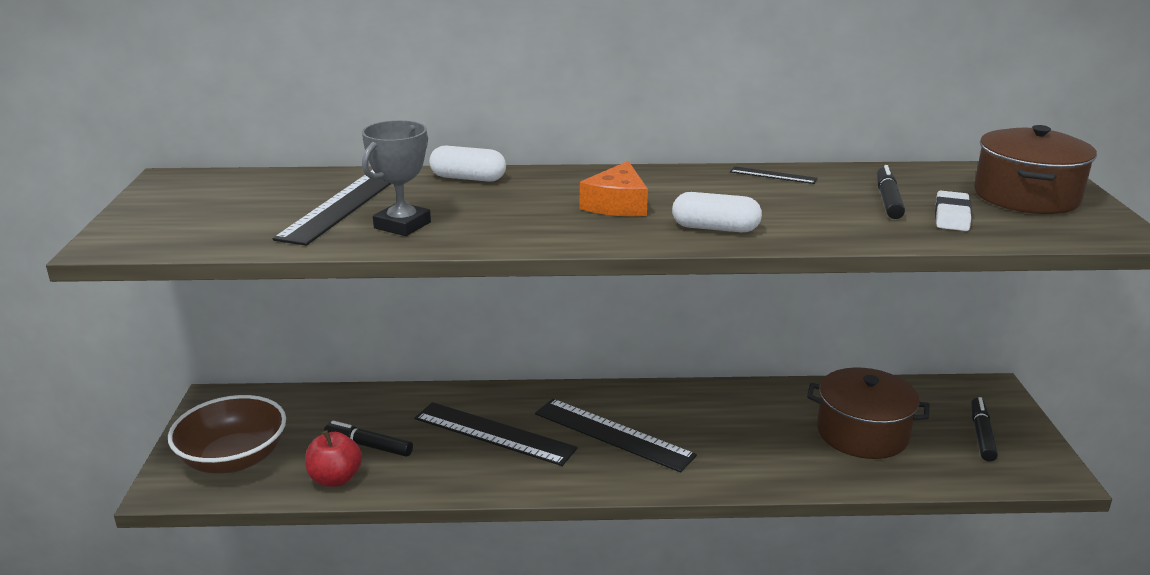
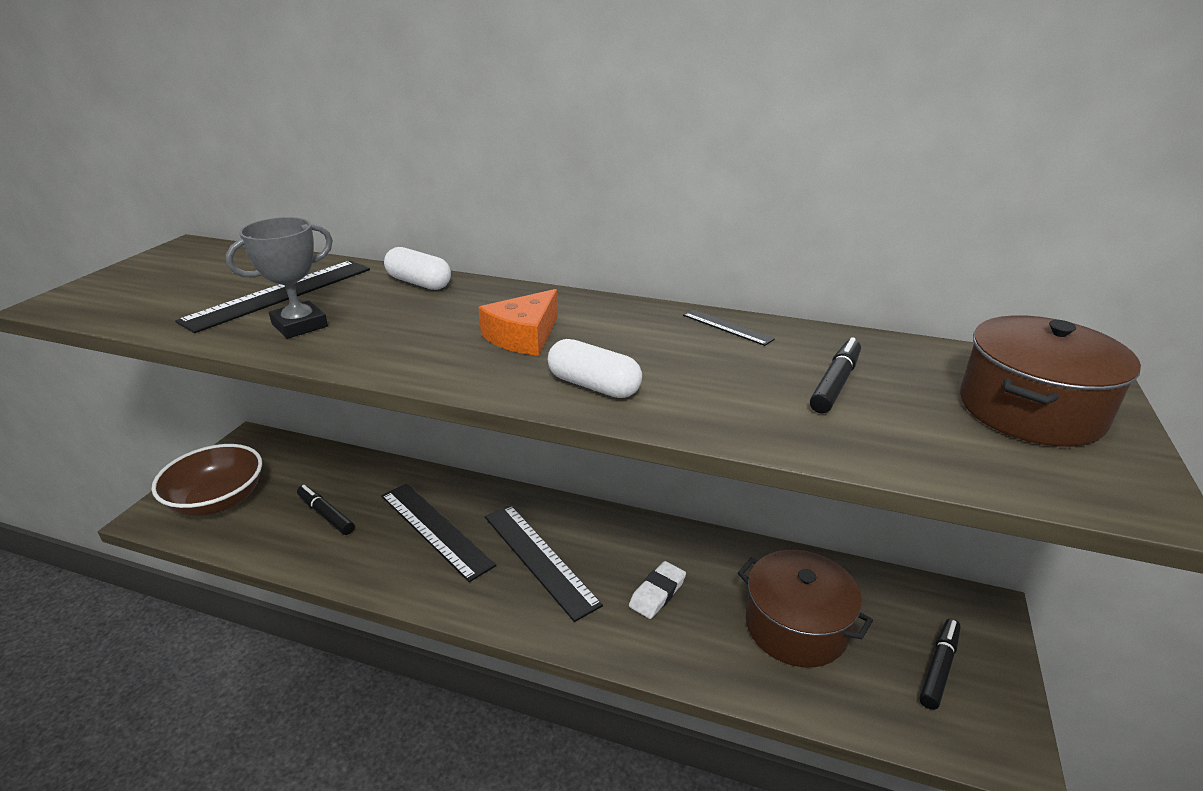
camera: 20 degrees right, 5 degrees up
red apple [305,430,362,487] -> none
white eraser [935,191,972,231] -> white eraser moved to [629,561,686,619]

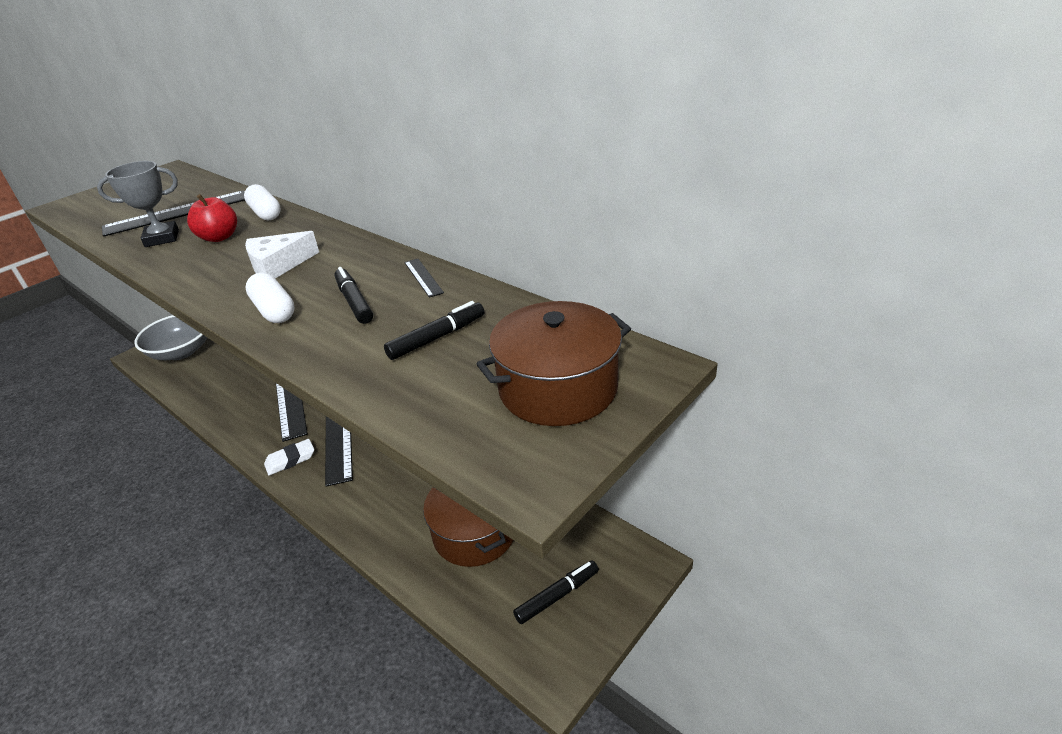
camera: 25 degrees right, 5 degrees up
brown bowl [151,444,262,516] -> grey bowl [134,315,207,360]
black marker [297,485,355,535] -> black marker moved to [334,267,373,324]
orange cheese [478,289,558,356] -> white cheese [245,231,319,278]
white eraser [629,561,686,619] -> white eraser moved to [264,439,314,475]
none -> red apple [187,194,237,242]

